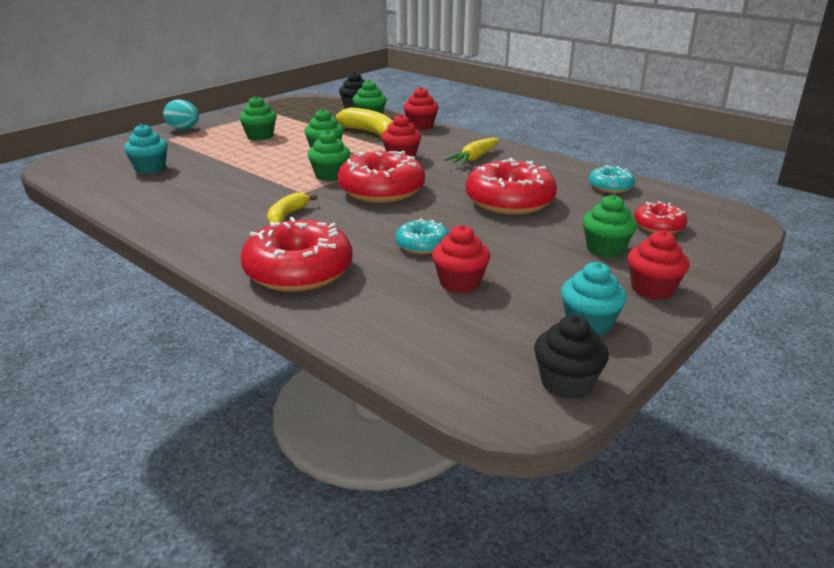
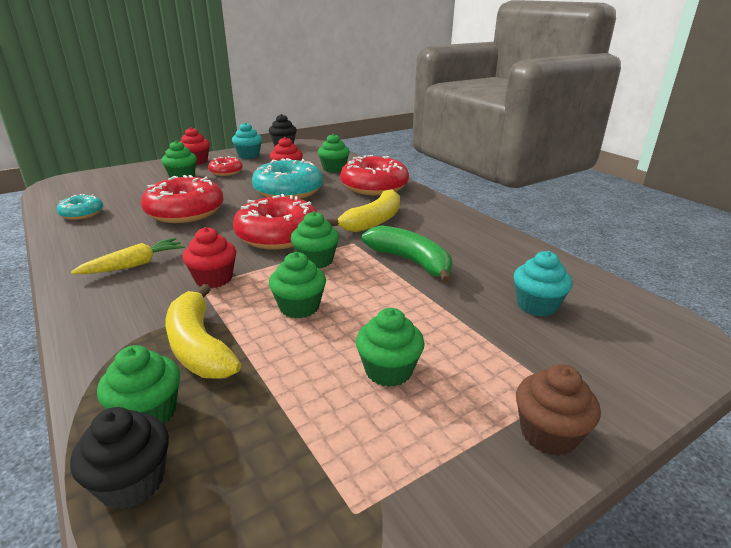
camera: 165 degrees left, 0 degrees up
turquoise egg [163,99,199,130] -> brown cupcake [516,364,601,456]
yellow banana [267,192,317,224] -> yellow banana [326,189,400,232], size x1.61
turquoise donut [396,218,449,254] -> turquoise donut [252,158,323,199], size x1.90
red cupcake [403,87,439,130] -> none
red donut [634,201,687,234] -> red donut moved to [208,156,243,176]
none -> green cupcake [318,134,350,173]
none -> green banana [362,225,452,284]

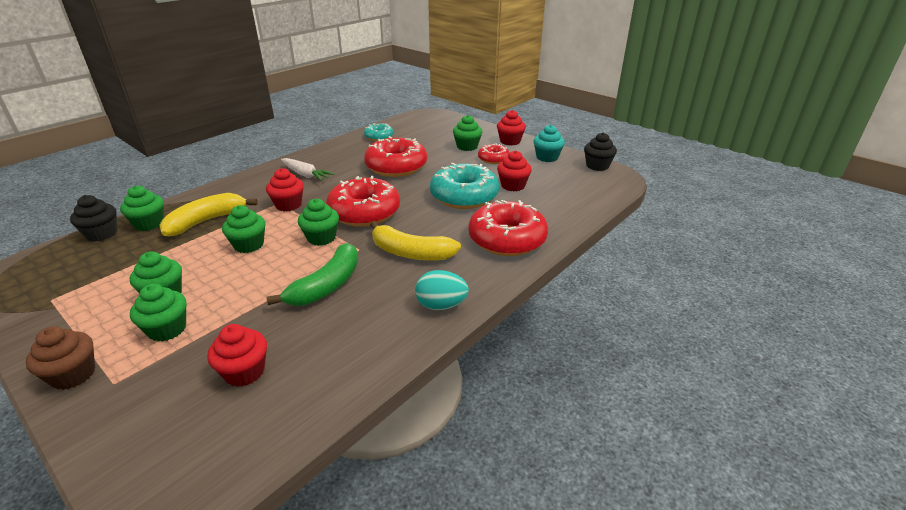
camera: 75 degrees right, 5 degrees up
yellow carrot [71,238,185,274] -> white carrot [281,158,335,181]
green cupcake [318,134,350,173] -> green cupcake moved to [130,284,186,342]
turquoise cupcake [513,251,572,317] -> red cupcake [207,324,267,387]
none -> turquoise egg [415,270,469,310]

